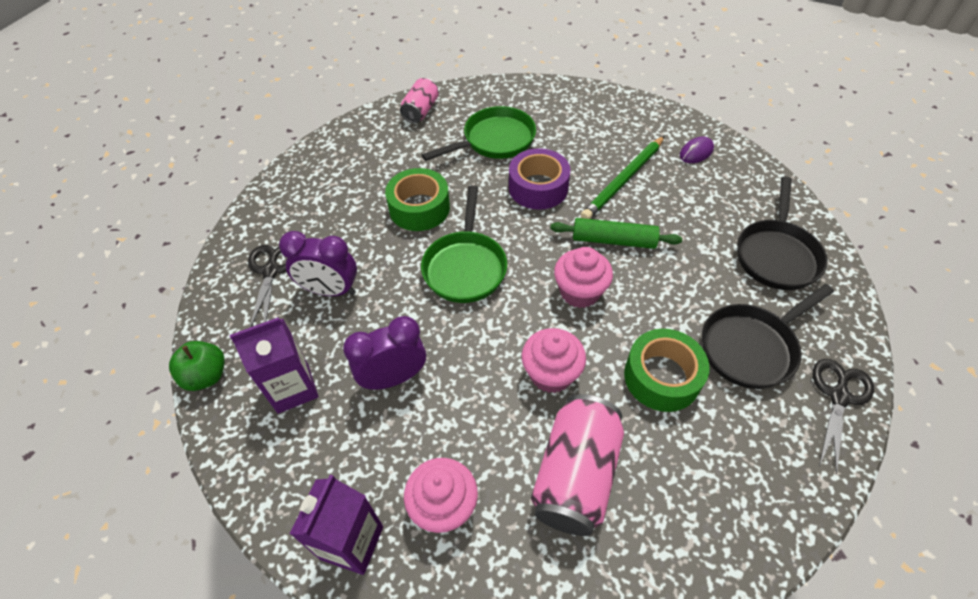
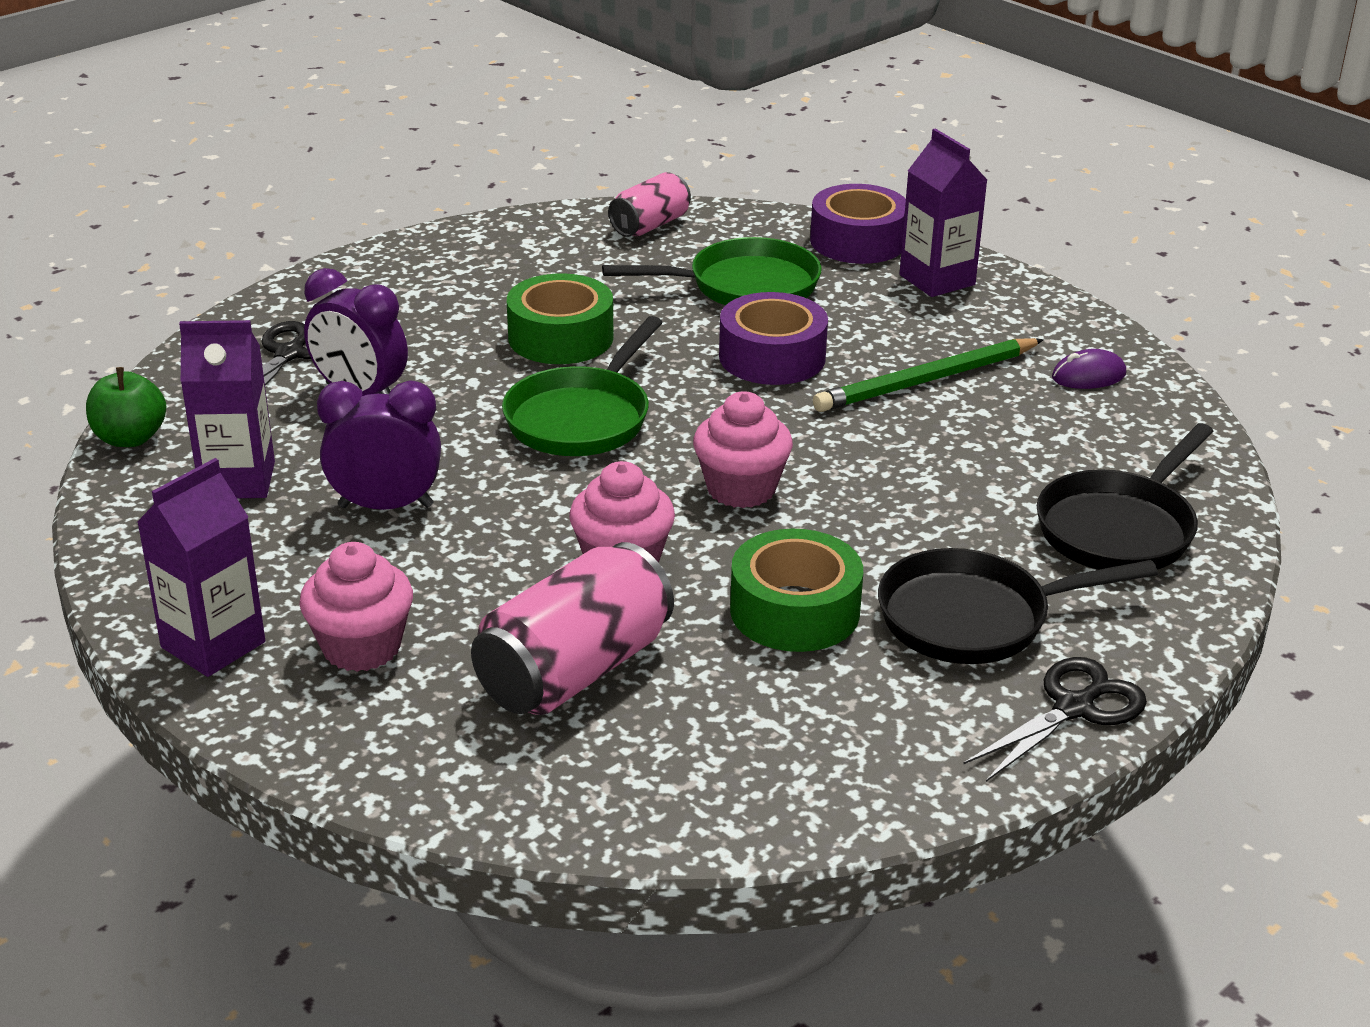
camera: 20 degrees right, 20 degrees down
green rolling pin [550,218,682,249] -> none
none -> purple tape [810,184,906,264]
none -> purple carton [900,128,987,297]

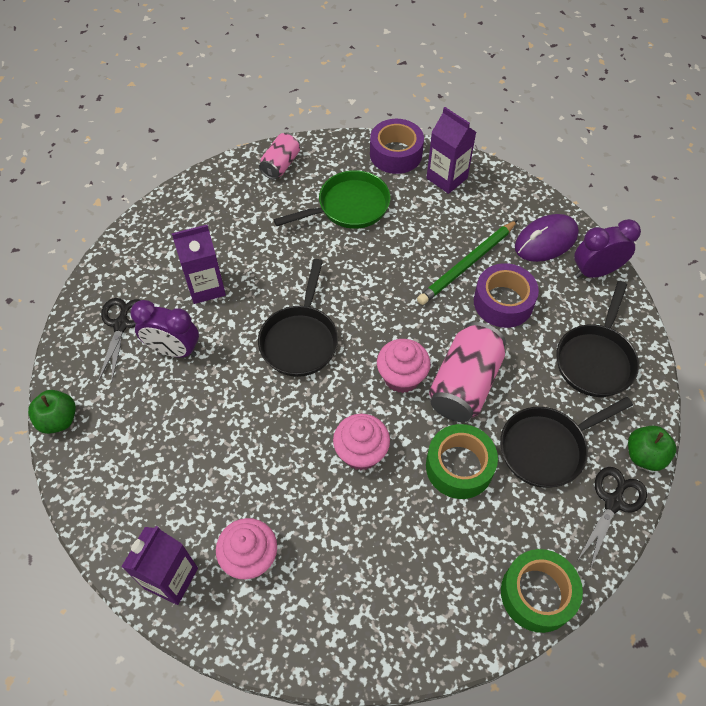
camera: 15 degrees left, 25 degrees up
purple carton [179,320,275,498] -> purple carton moved to [172,225,226,304]
purple clock [317,380,441,510] -> purple clock moved to [574,219,641,278]
pink can [471,542,674,715] -> pink can moved to [429,322,506,422]
green pan [502,316,663,456] -> black pan [258,259,338,377]
green tape [507,273,614,364] -> green tape moved to [501,549,583,633]
purple tape [719,292,828,385] -> purple tape moved to [474,263,539,328]
purple mouse [1052,349,1126,389] -> purple mouse [515,214,579,262], size x1.76
none -> green apple [628,425,676,471]

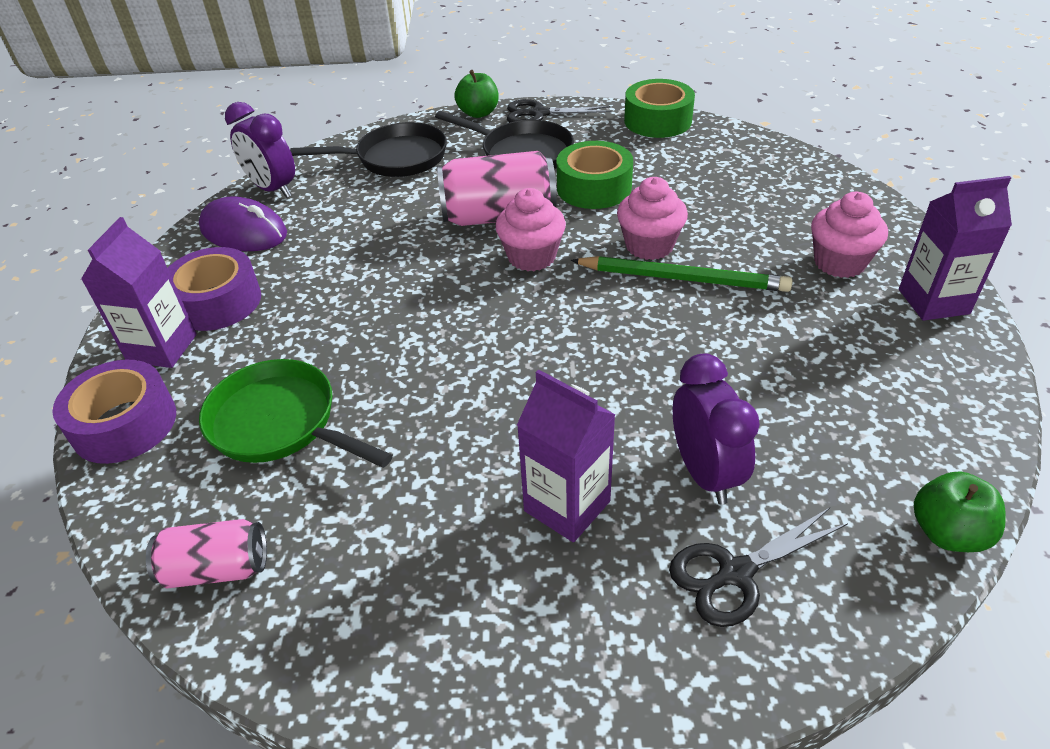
camera: 120 degrees left, 15 degrees down
black pan [258,259,338,377] -> none
green pencil [417,220,518,305] -> green pencil moved to [570,256,793,292]
purple tape [474,263,539,328] -> purple tape moved to [168,247,261,331]

